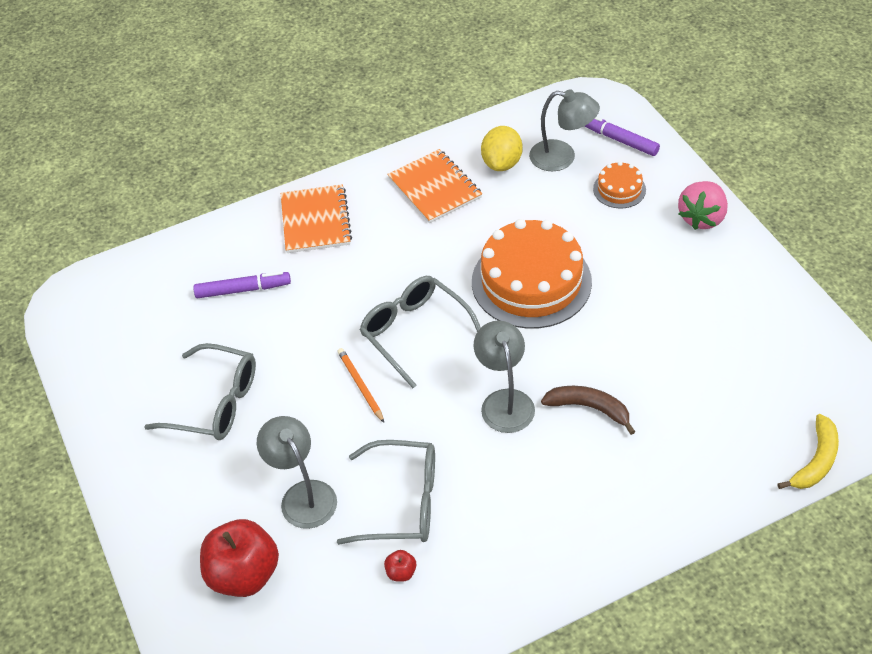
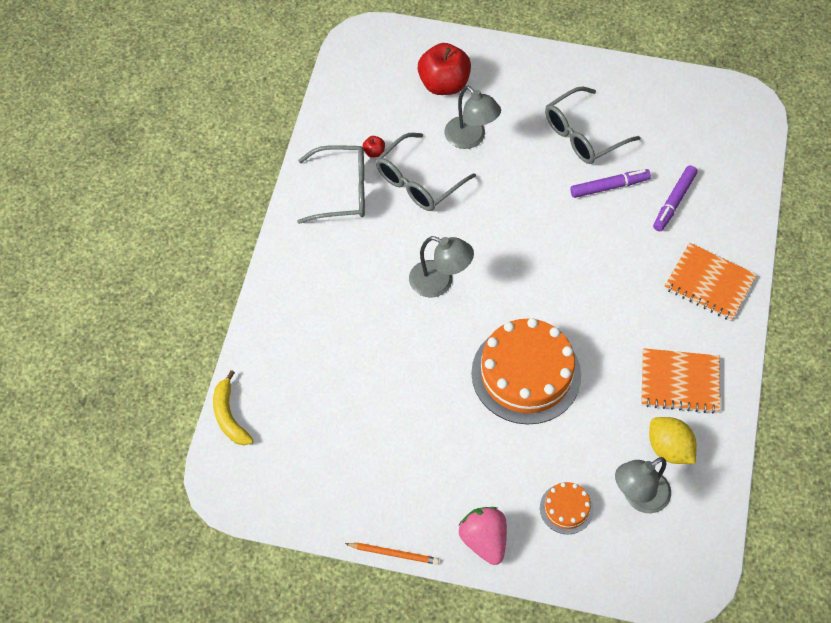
camera: 125 degrees right, 10 degrees up
grey lamp [257,416,337,529] -> grey lamp turned 45 degrees clockwise [444,85,501,149]
orange pencil [337,348,384,423] -> orange pencil moved to [345,543,439,565]
grey glasses [360,276,481,388] -> grey glasses moved to [297,145,365,224]
brown banana [541,386,635,435] -> none
purple marker [585,117,660,156] -> purple marker moved to [570,169,651,198]

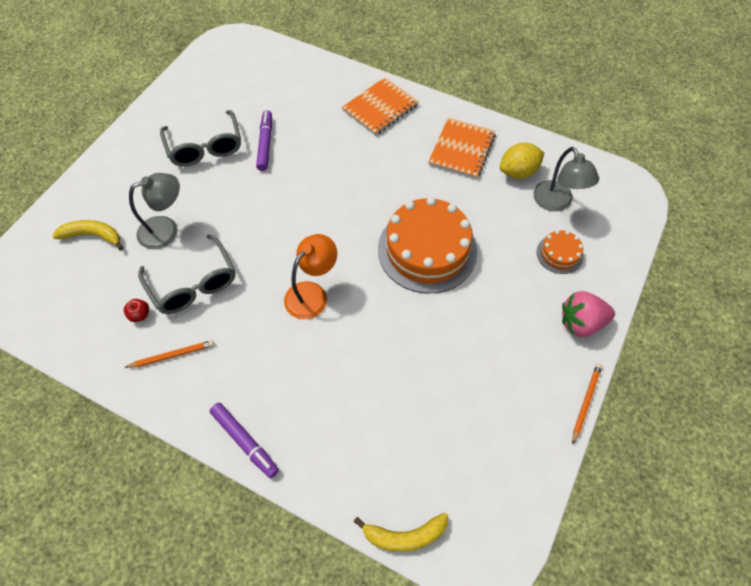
camera: 75 degrees left, 0 degrees up
grey glasses [297,145,365,224] -> orange pencil [124,340,214,368]
grey lamp [409,236,474,297] -> orange lamp [284,234,337,319]
red apple [418,43,471,95] -> yellow banana [52,220,123,251]
purple marker [653,165,698,231] -> purple marker moved to [210,403,279,478]

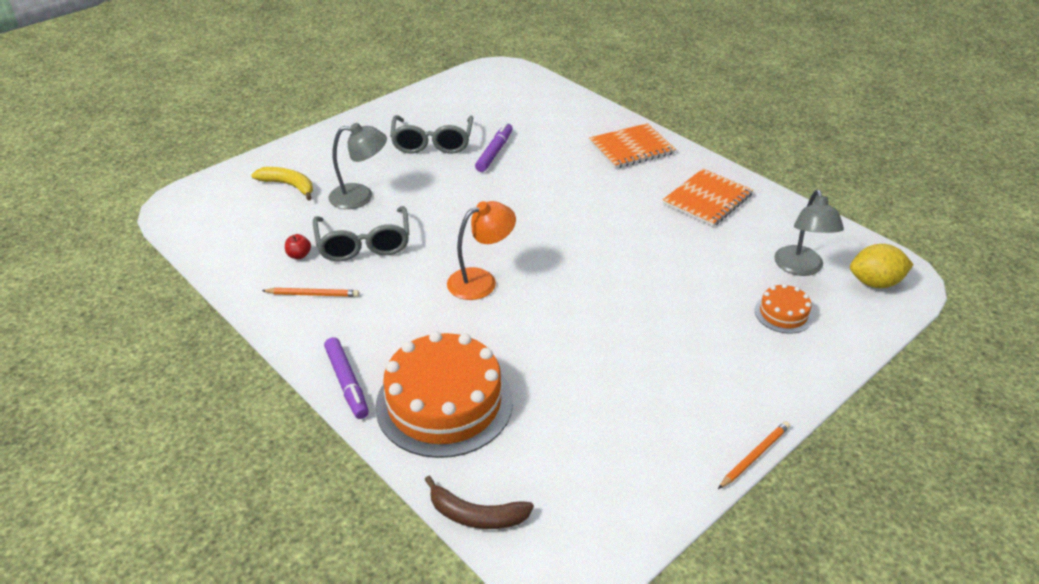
camera: 20 degrees right, 20 degrees down
yellow banana [354,513,448,552] -> brown banana [425,476,534,529]
orange cake [378,197,477,293] -> orange cake moved to [375,331,513,458]
yellow lemon [500,143,544,179] -> yellow lemon moved to [850,244,914,288]
pink strawberry [562,291,615,337] -> none

